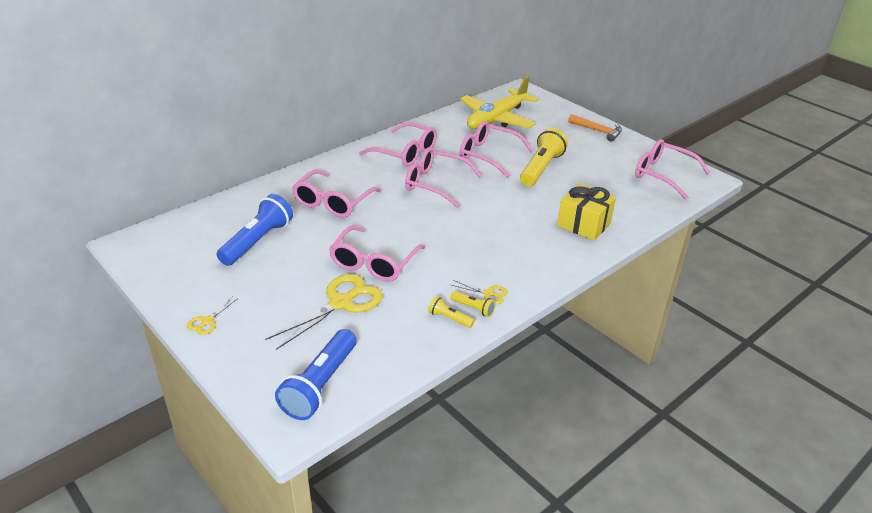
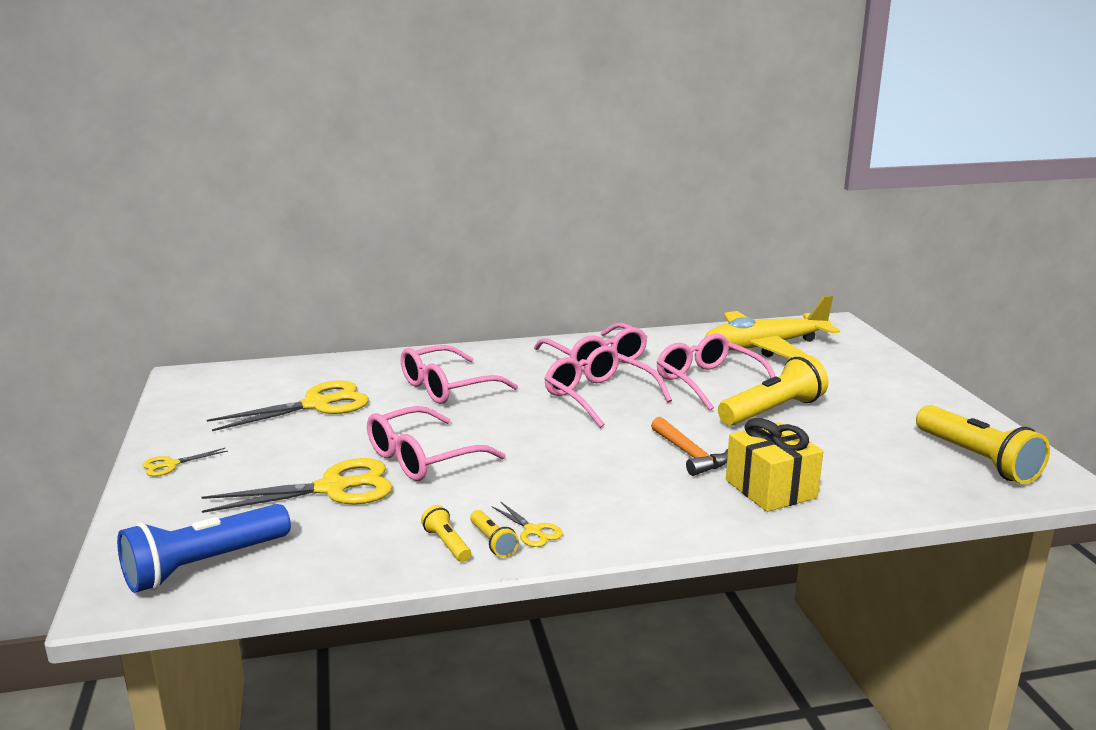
camera: 30 degrees right, 15 degrees down
blue flashlight [217,194,293,266] -> yellow scissors [207,380,369,431]
orange hammer [568,114,622,142] -> orange hammer moved to [651,417,728,476]
pink glasses [635,139,710,200] -> yellow flashlight [916,405,1050,484]

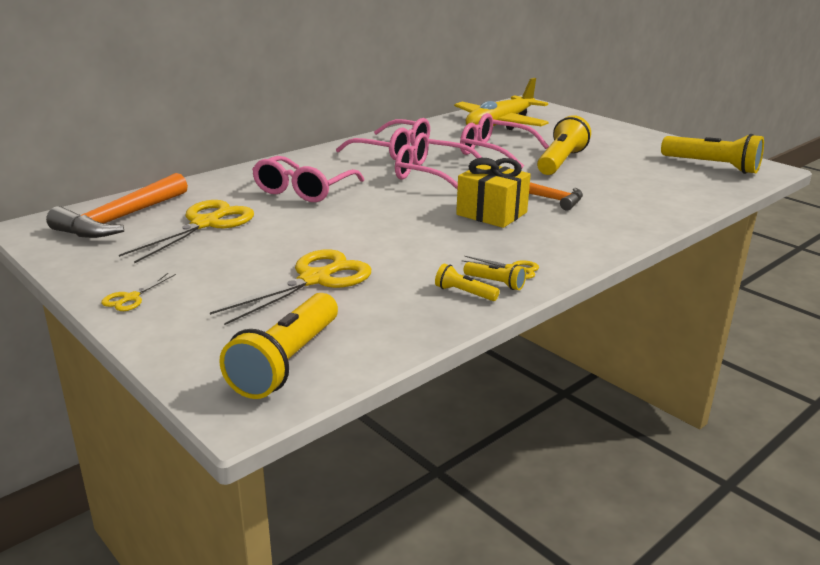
camera: 30 degrees left, 5 degrees up
blue flashlight [117,504,291,593] -> yellow flashlight [219,293,338,399]
pink glasses [367,406,506,481] -> none
yellow gift [726,418,823,512] -> yellow gift moved to [456,158,531,228]
none -> orange hammer [46,173,188,238]

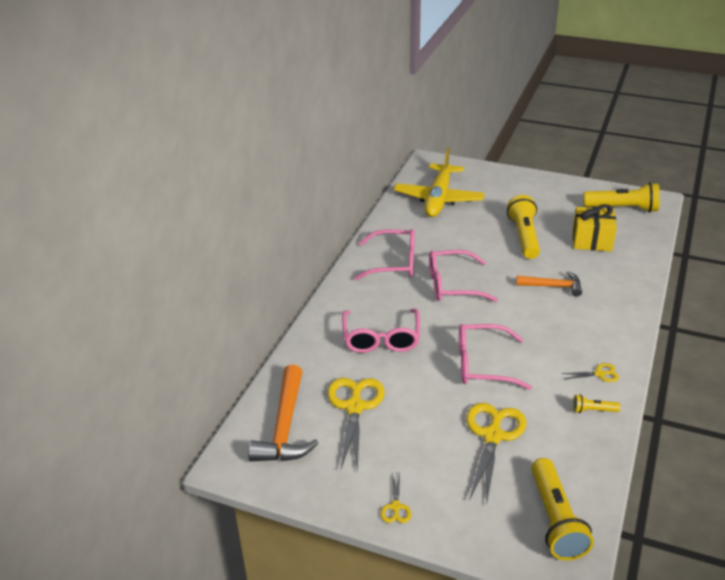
camera: 25 degrees left, 10 degrees up
yellow gift [456,158,531,228] -> yellow gift moved to [573,204,617,251]
pink glasses [460,113,549,168] -> pink glasses moved to [459,324,532,390]
yellow flashlight [464,262,526,290] -> none

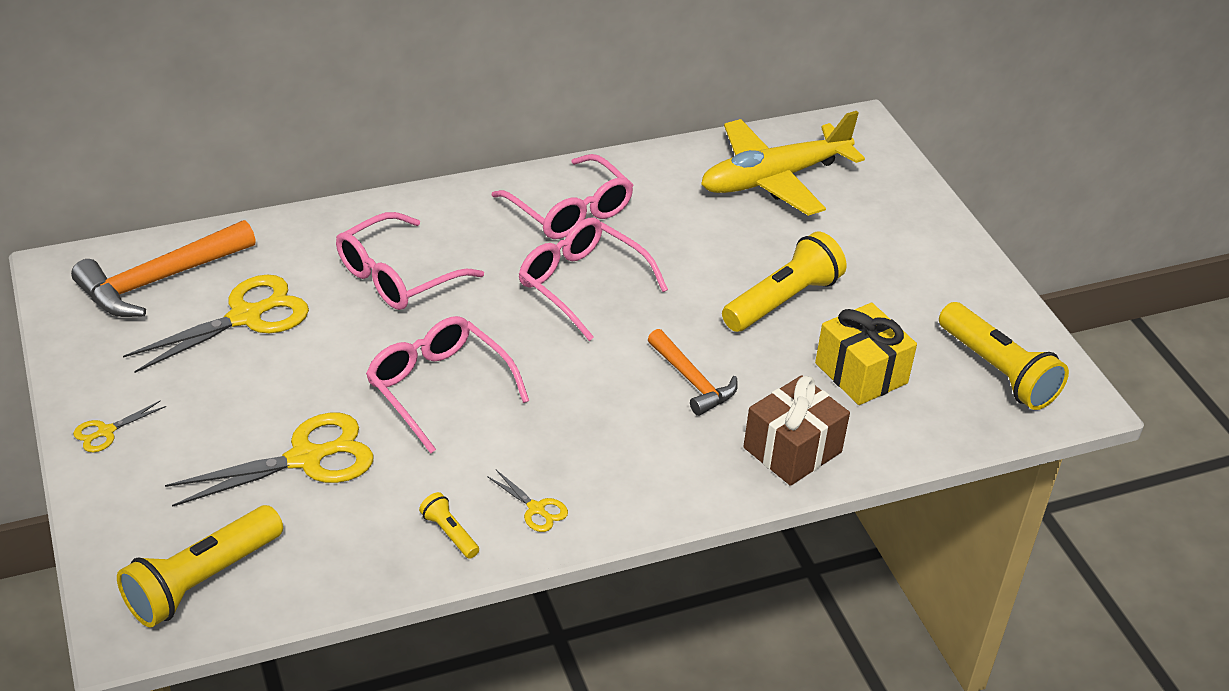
camera: 45 degrees right, 5 degrees up
none -> brown gift [743,375,850,486]

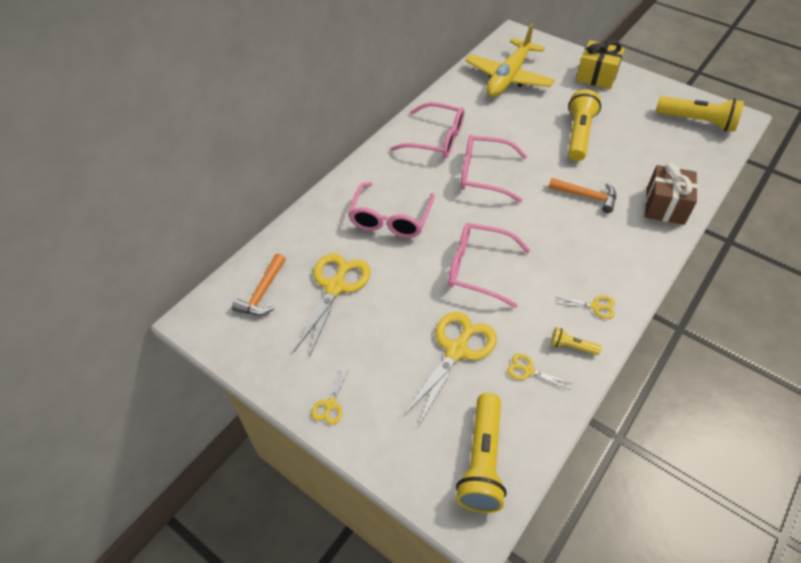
camera: 30 degrees left, 10 degrees up
orange hammer [71,220,256,317] -> orange hammer [232,253,286,316], size x0.62
yellow gift [815,303,917,405] -> yellow gift moved to [576,40,625,89]
none -> yellow scissors [507,354,572,390]

